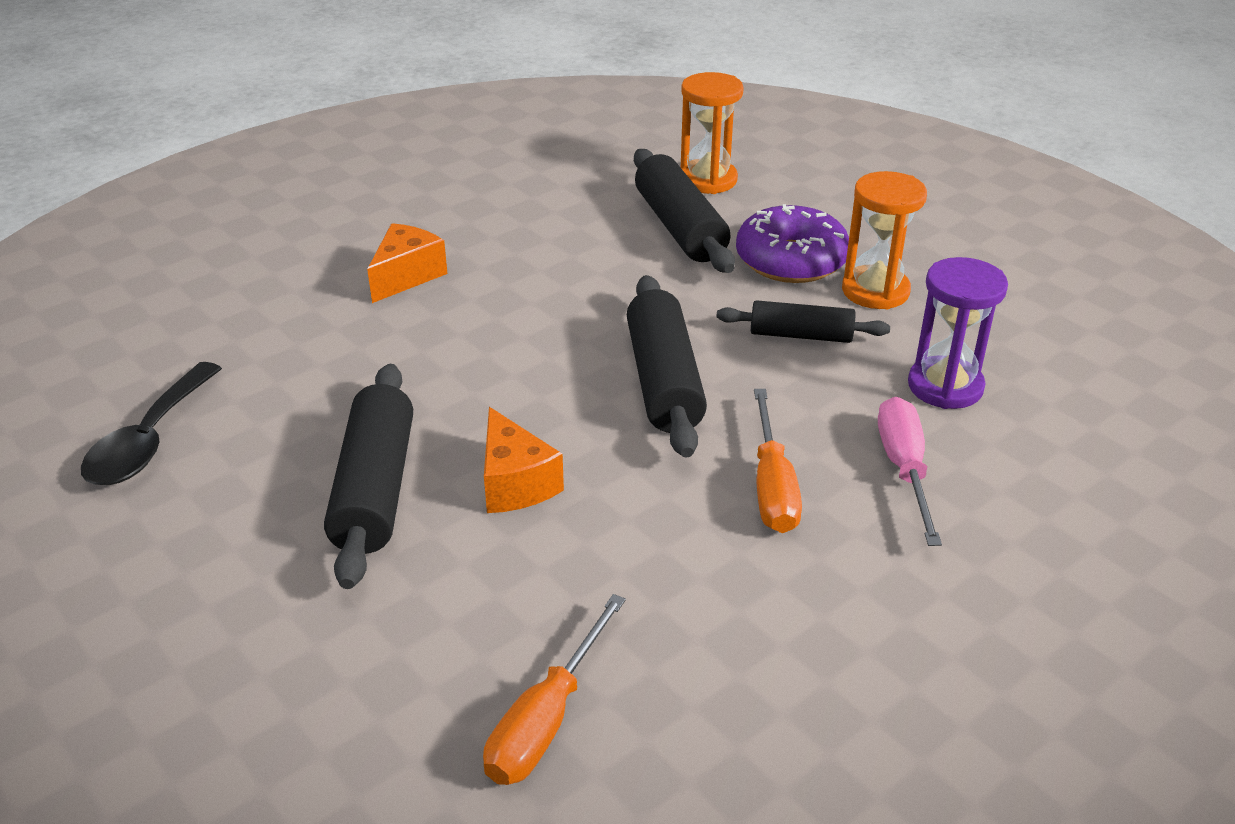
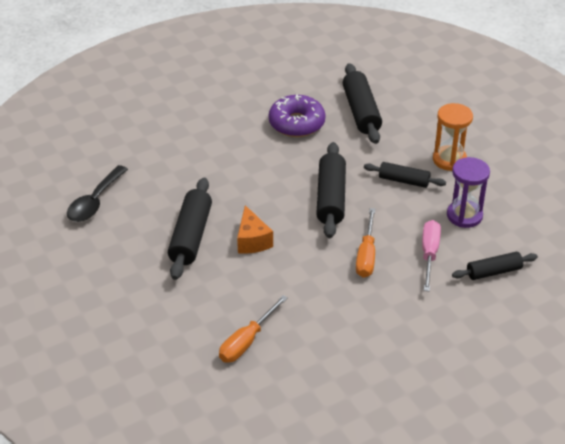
camera: 10 degrees right, 5 degrees up
orange cheese [367,223,447,303] -> none
orange hourglass [680,72,744,194] -> none
purple donut [736,204,849,283] -> purple donut moved to [268,94,325,137]
none -> black rolling pin [452,252,538,280]

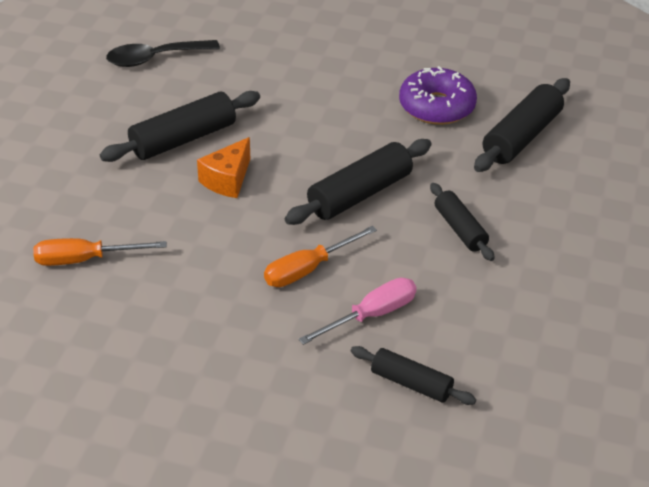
camera: 45 degrees right, 0 degrees up
orange hourglass [433,103,473,171] -> none
purple hourglass [447,157,490,228] -> none

